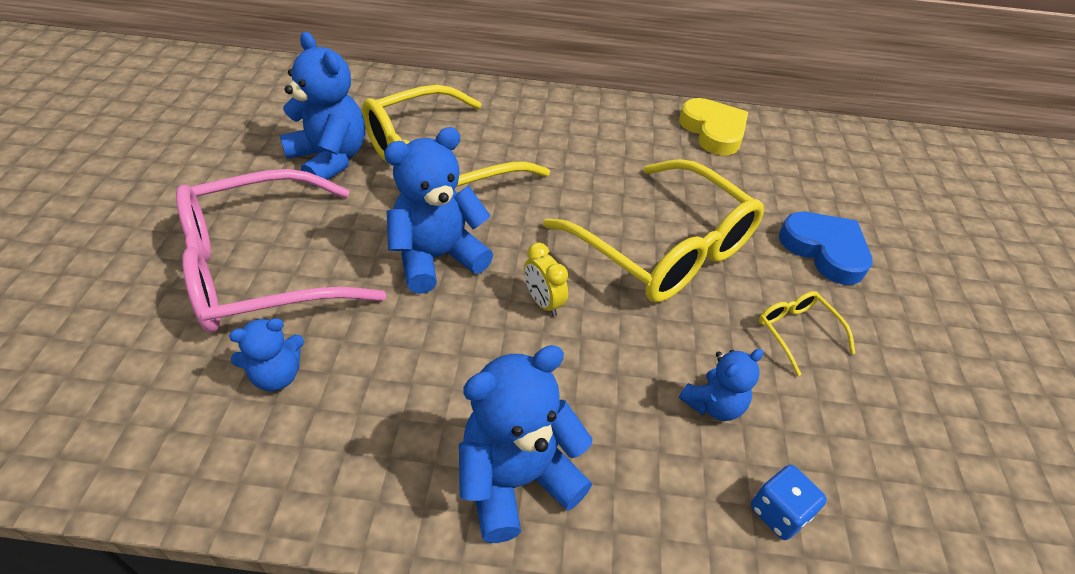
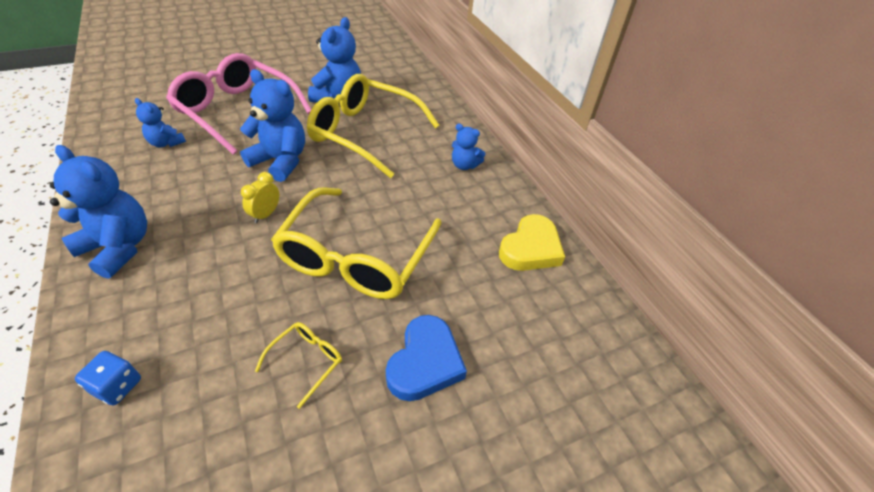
camera: 60 degrees right, 0 degrees up
blue teddy bear [679,349,764,421] -> blue teddy bear moved to [452,124,485,170]

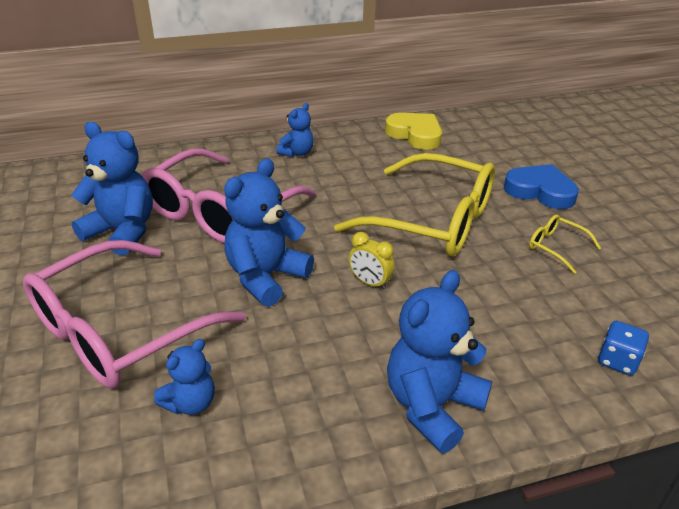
camera: 80 degrees left, 10 degrees down
yellow glasses [307,74,439,178] -> pink glasses [142,148,316,243]

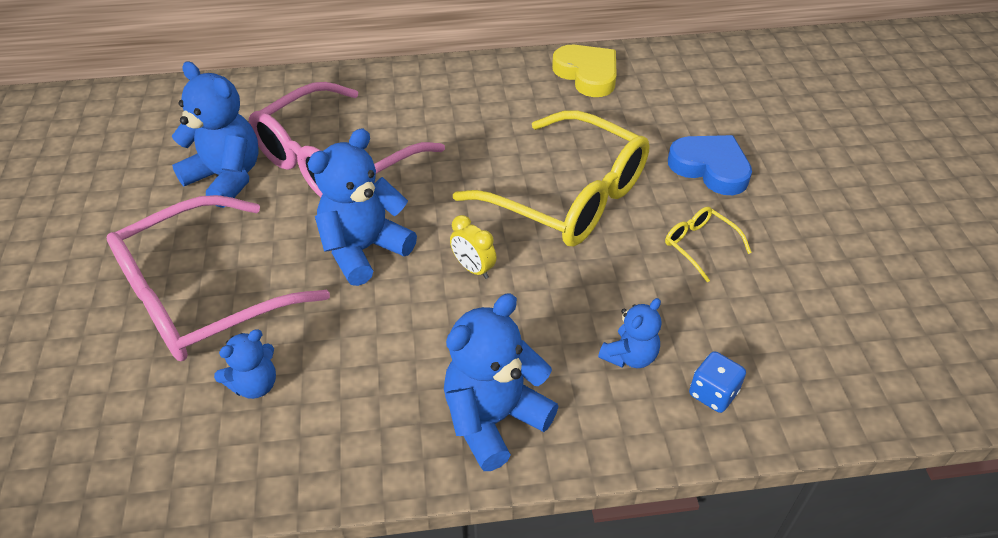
camera: 10 degrees right, 10 degrees up
blue teddy bear [276,103,314,157] -> blue teddy bear moved to [598,298,661,368]

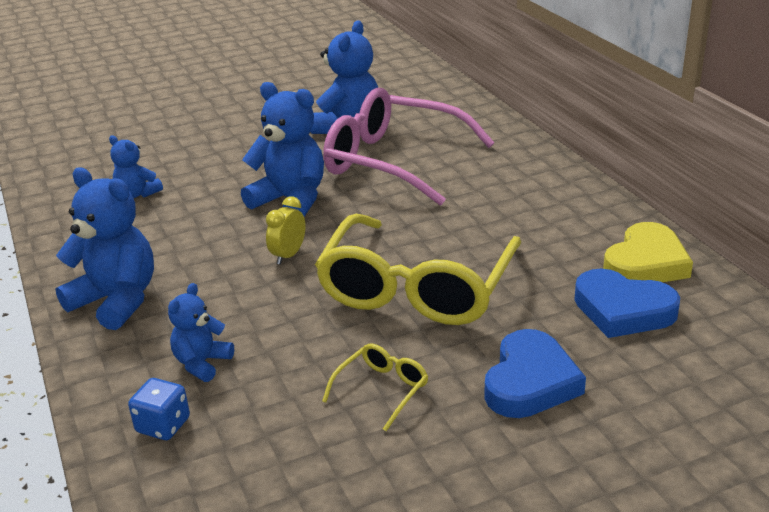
camera: 75 degrees right, 15 degrees down
pink glasses [106,195,330,361] -> none
blue teddy bear [598,298,661,368] -> blue teddy bear turned 90 degrees clockwise [168,283,234,382]
none -> blue heart [574,269,680,338]

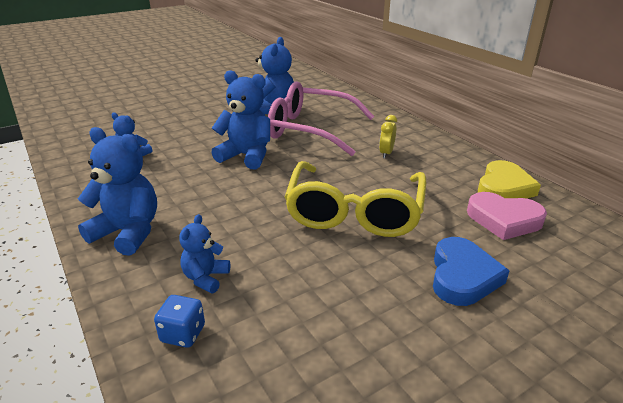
camera: 10 degrees left, 0 degrees up
yellow clock [266,196,306,265] -> yellow clock moved to [379,115,397,158]
yellow glasses [322,344,428,431] -> none
blue heart [574,269,680,338] -> pink heart [467,192,547,240]

